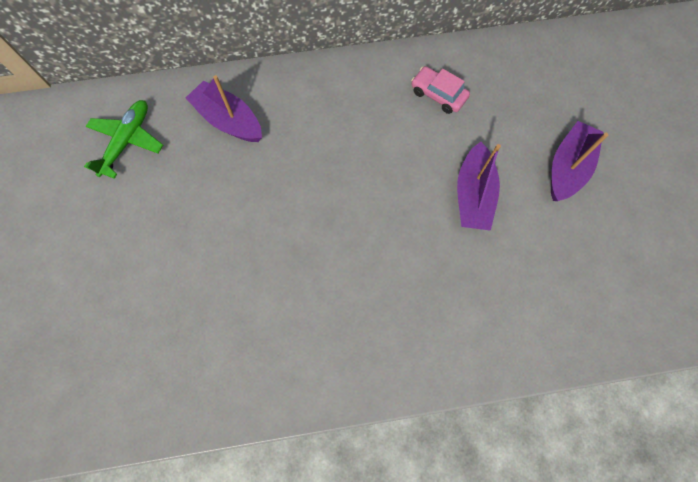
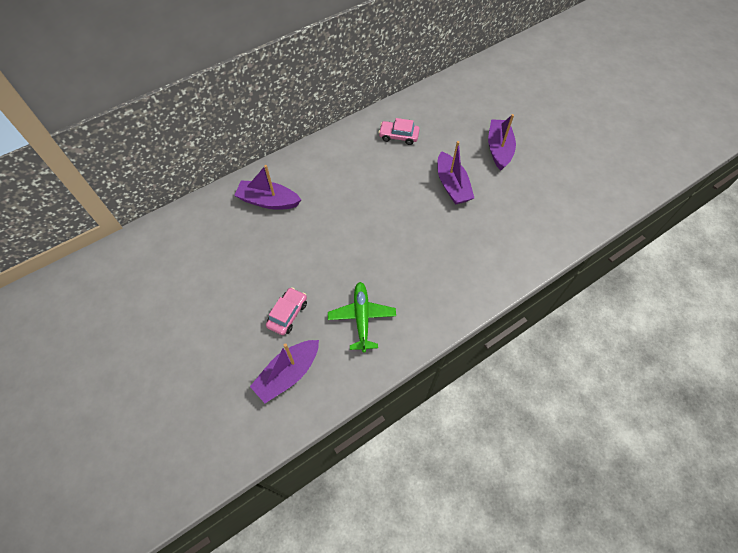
camera: 25 degrees left, 10 degrees down
green plane [84,100,163,179] -> green plane moved to [328,282,396,352]
none -> purple boat [250,340,319,403]
none -> pink car [266,287,307,335]

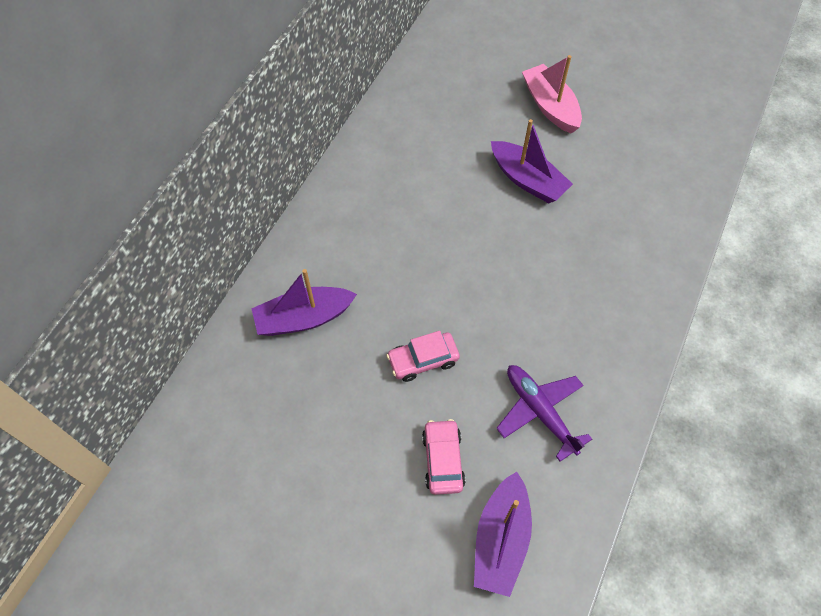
camera: 30 degrees left, 0 degrees up
green plane [328,282,396,352] -> purple plane [496,365,592,462]
pink car [378,118,420,145] -> pink car moved to [387,331,460,382]
purple boat [488,114,516,170] -> pink boat [522,55,582,134]

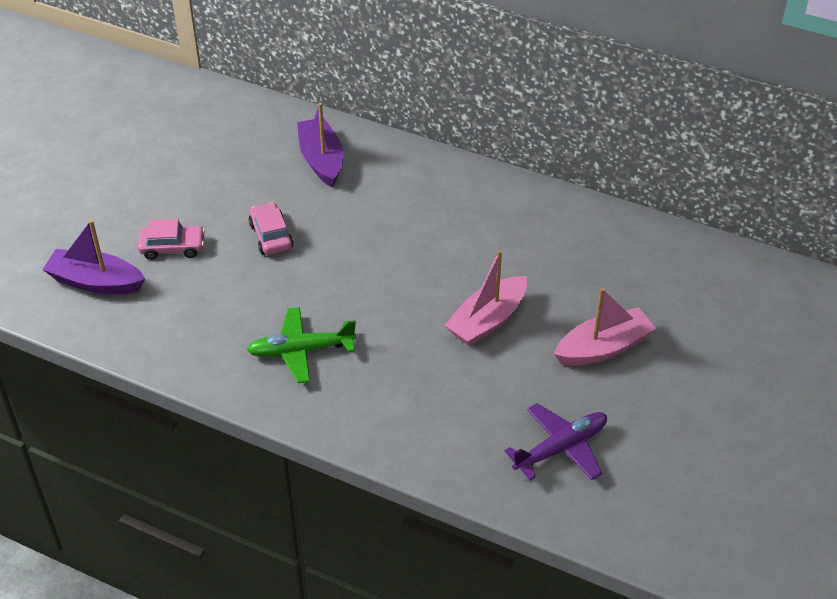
camera: 90 degrees right, 15 degrees down
purple boat [491,119,573,203] -> pink boat [444,250,527,346]
purple plane [496,365,592,462] -> purple plane moved to [505,403,607,480]
none -> green plane [247,307,357,383]

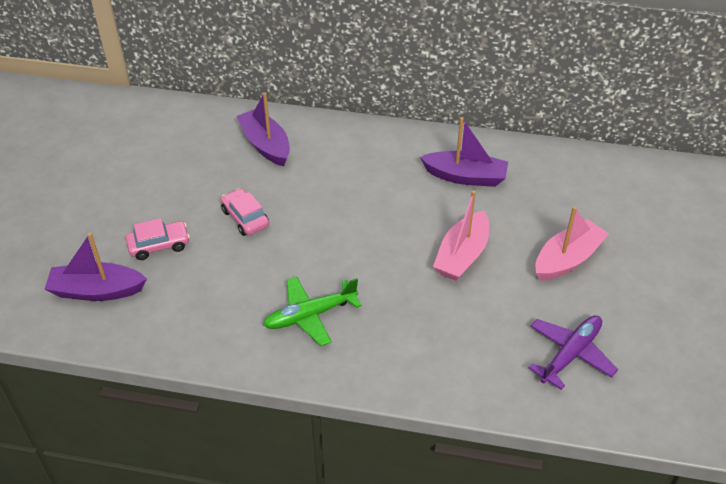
camera: 15 degrees left, 0 degrees up
none -> purple boat [420,117,508,187]

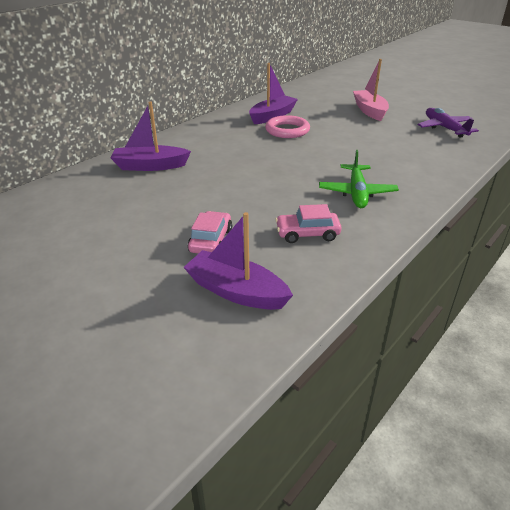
camera: 60 degrees left, 10 degrees down
purple boat [45,233,147,301] -> purple boat turned 90 degrees clockwise [183,212,293,310]
pink car [221,188,269,236] -> pink car moved to [275,204,342,243]
pink boat [433,190,489,281] -> none
none -> pink ring [265,115,310,138]

